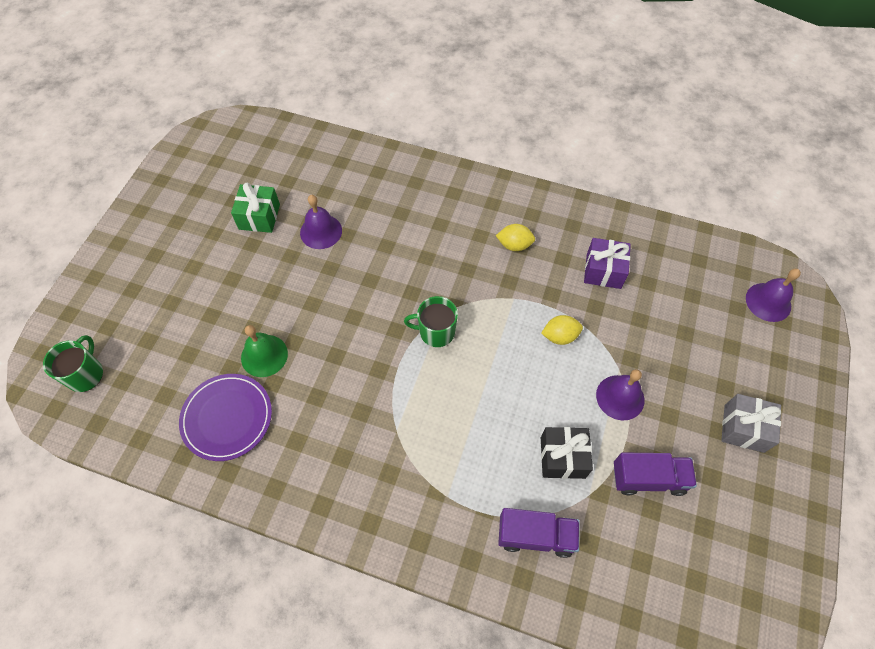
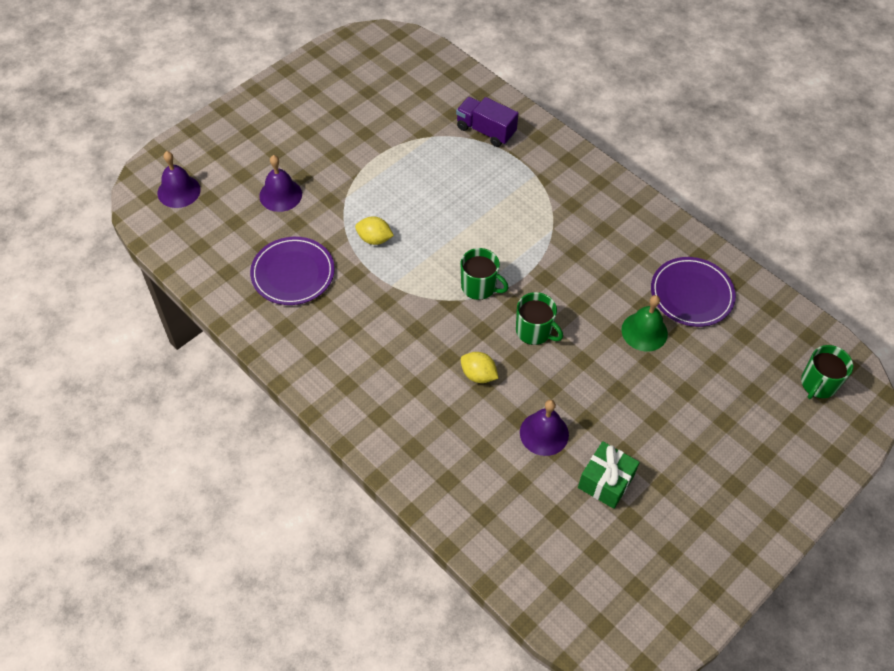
camera: 155 degrees left, 5 degrees down
yellow lemon [496,224,535,251] -> yellow lemon moved to [461,352,499,383]
black gift [541,427,593,479] -> none
purple gift [584,238,631,289] -> purple plate [250,237,335,305]
purple bell [596,369,644,421] -> purple bell moved to [259,155,302,212]
purple truck [614,452,697,496] -> none
grey gift [721,394,781,453] -> none
none -> green mug [516,292,563,345]

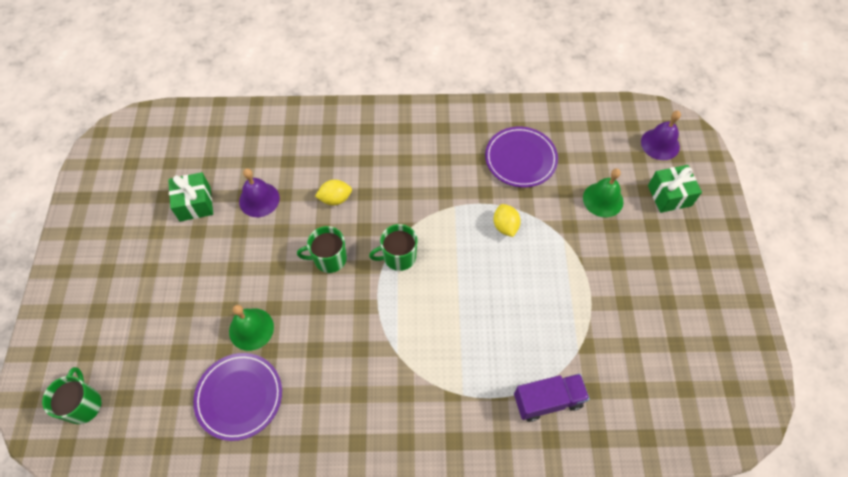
camera: 135 degrees right, 5 degrees up
purple bell [259,155,302,212] -> green bell [583,169,623,217]
yellow lemon [355,216,394,245] -> yellow lemon turned 75 degrees counterclockwise [493,204,521,237]
none -> green gift [648,165,702,213]

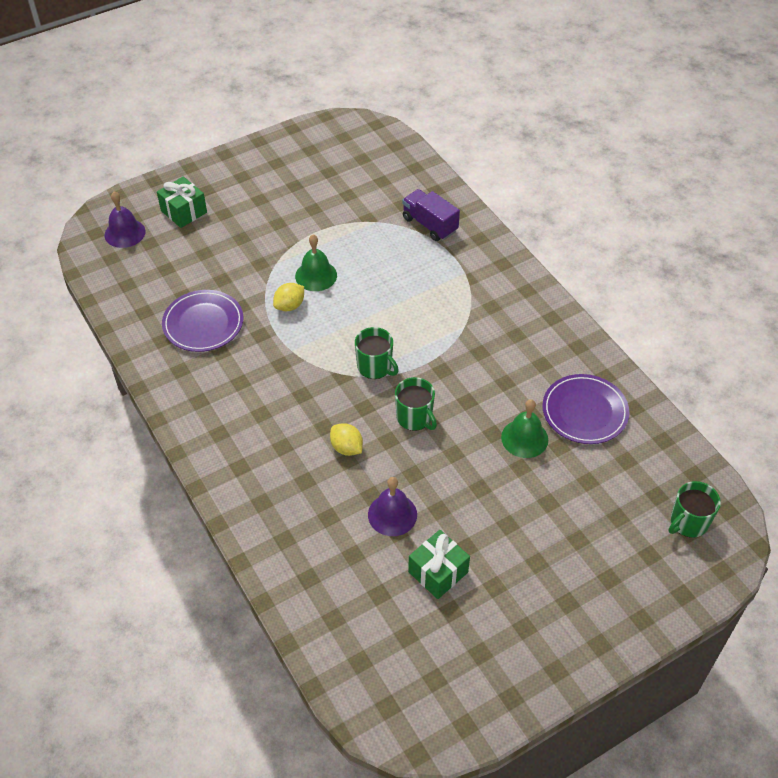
camera: 120 degrees left, 10 degrees down
green bell [583,169,623,217] -> green bell moved to [295,234,337,291]

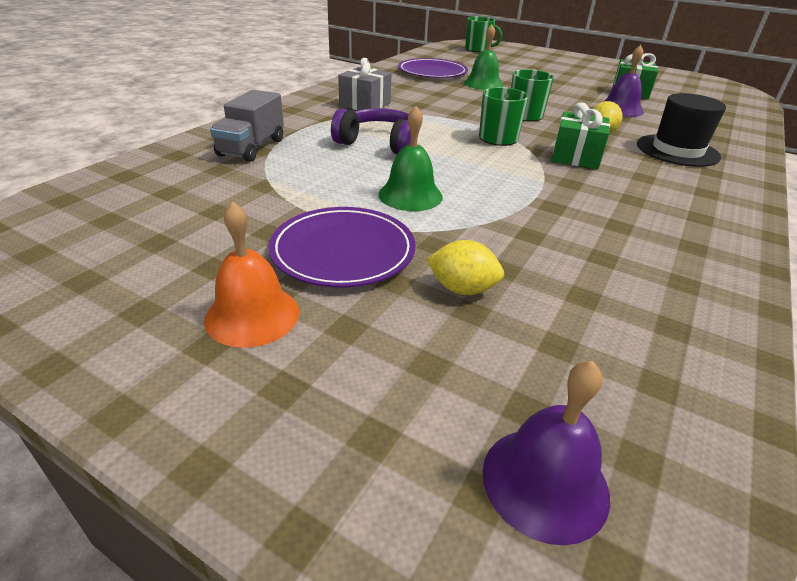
camera: 120 degrees left, 15 degrees down
green gift [157,176,207,228] -> green gift moved to [552,102,610,169]
purple plate [162,290,243,352] -> purple plate moved to [268,207,416,288]
yellow lemon [273,283,304,311] -> yellow lemon moved to [426,240,504,295]
purple truck [402,189,460,241] -> grey truck [210,90,284,162]
none -> orange bell [204,201,299,348]
none -> purple headphones [331,108,411,154]
none -> grey gift [338,58,392,110]
none -> black hat [637,93,726,167]

